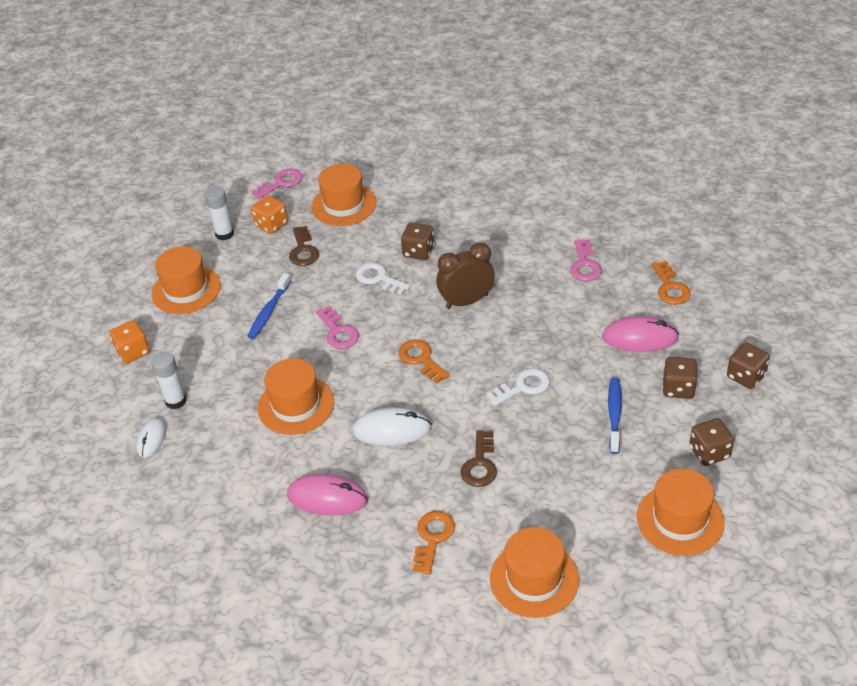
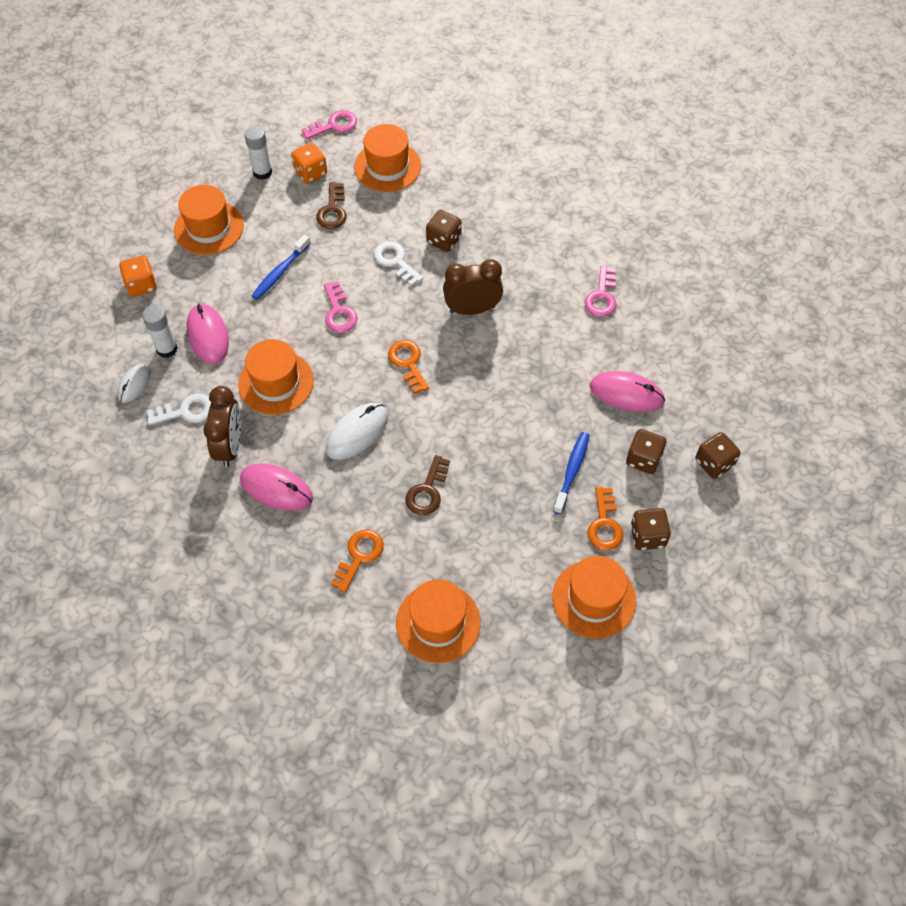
camera: 10 degrees right, 15 degrees up
white mouse [352,407,432,446] -> white mouse turned 60 degrees counterclockwise [326,403,388,460]
white key [486,368,550,406] -> white key moved to [147,394,211,425]
orange key [652,261,691,305] -> orange key moved to [587,487,624,550]
none -> pink mouse [187,303,229,364]
none -> brown clock [203,386,241,467]

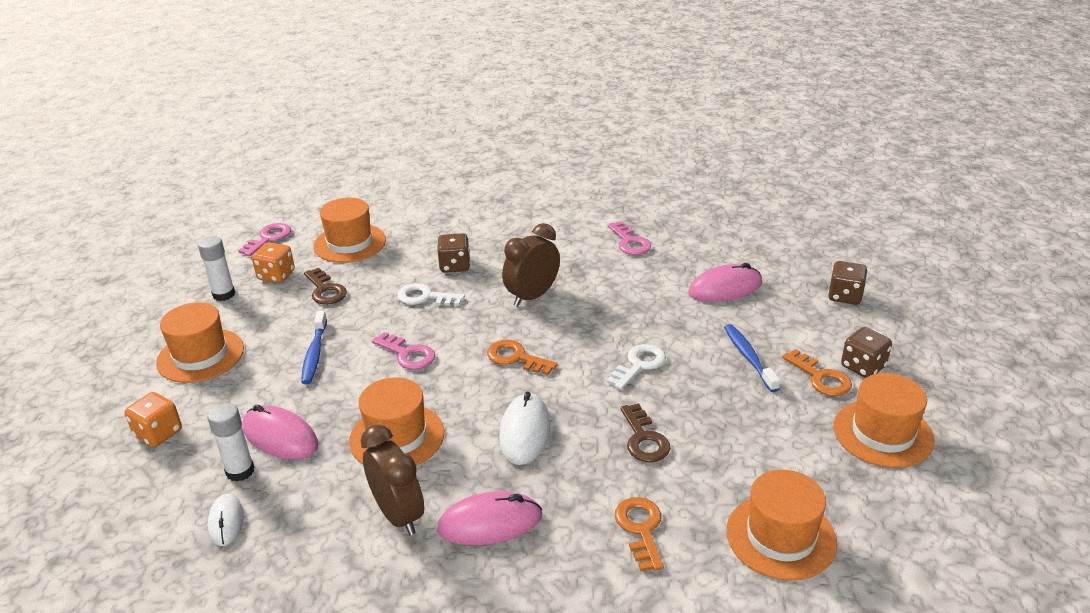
camera: 35 degrees left, 25 degrees down
white key [147,394,211,425] -> white key moved to [607,344,666,390]
brown dice [626,429,666,474] -> none

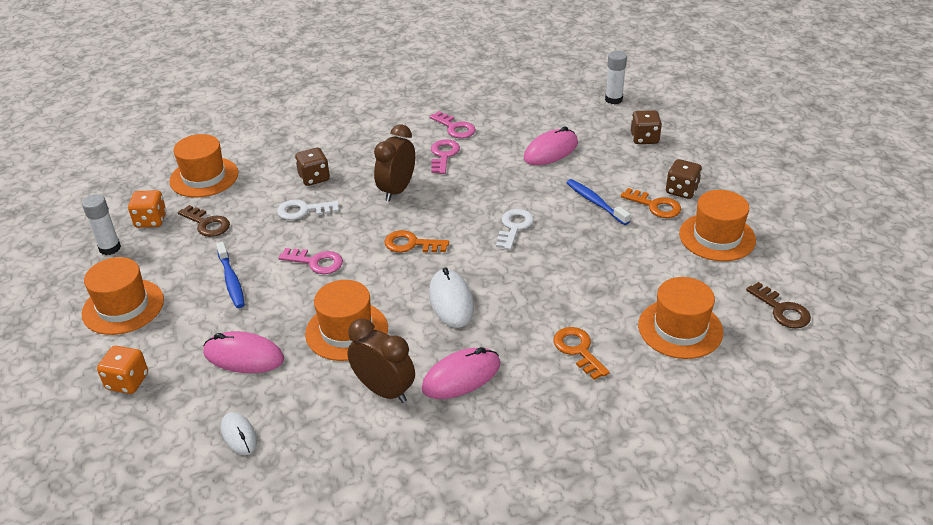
camera: 20 degrees left, 5 degrees up
white glue stick [207,403,254,482] -> white glue stick moved to [605,51,627,104]
pink key [238,223,291,256] -> pink key moved to [431,139,460,174]
brown key [620,403,670,462] -> brown key moved to [746,282,811,329]

